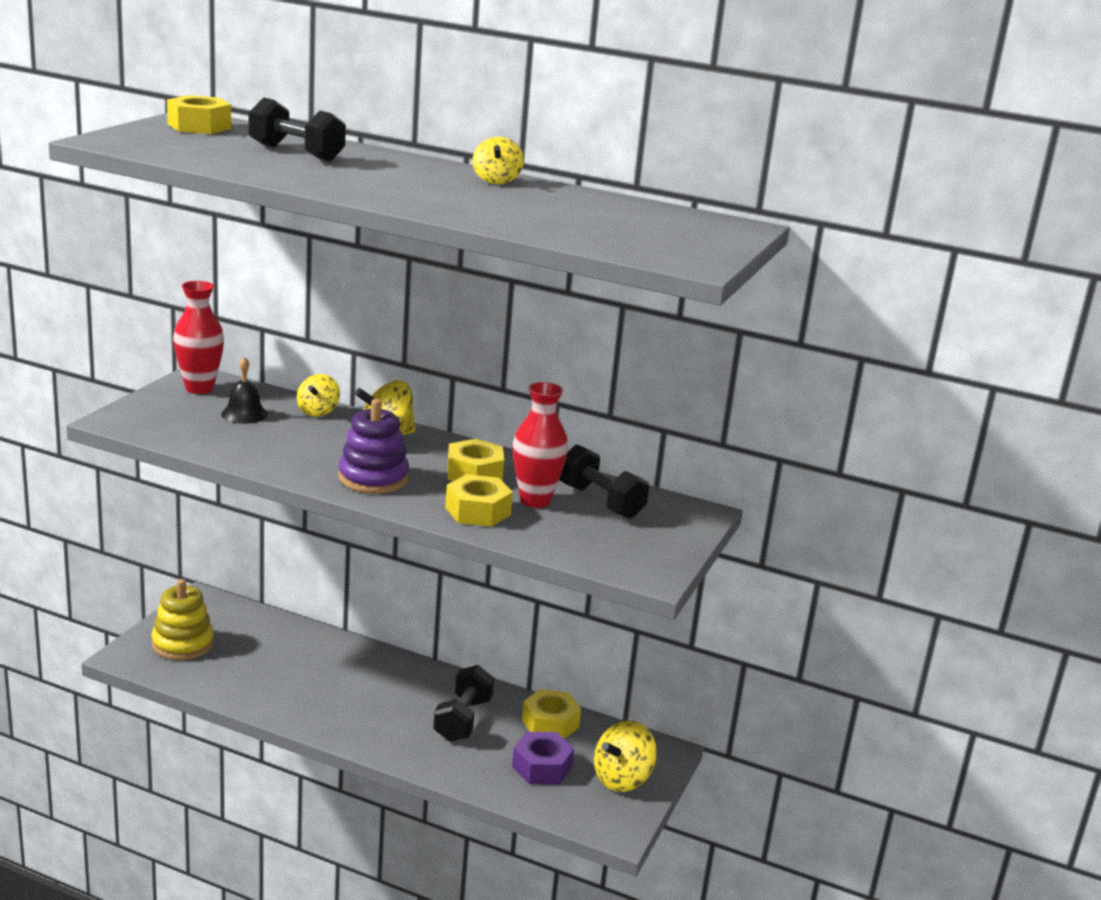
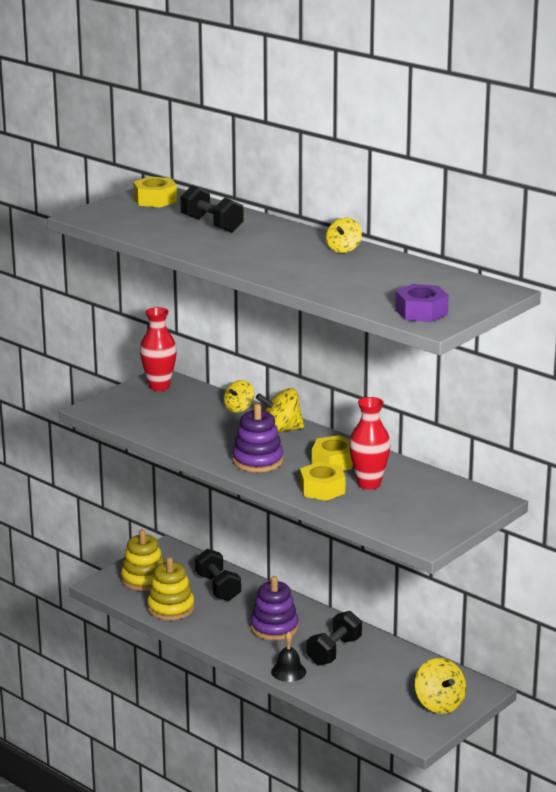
camera: 20 degrees right, 0 degrees up
black bell [221,357,268,424] -> black bell moved to [271,631,306,682]
purple nut [512,732,574,784] -> purple nut moved to [395,284,449,322]
yellow nut [522,689,581,739] -> none
black dumbbell [559,444,649,519] -> black dumbbell moved to [195,549,241,601]
yellow spinning top [594,721,657,792] -> yellow spinning top turned 90 degrees counterclockwise [415,658,466,714]
none -> yellow stacking toy [147,557,195,620]
none -> purple stacking toy [250,576,299,641]

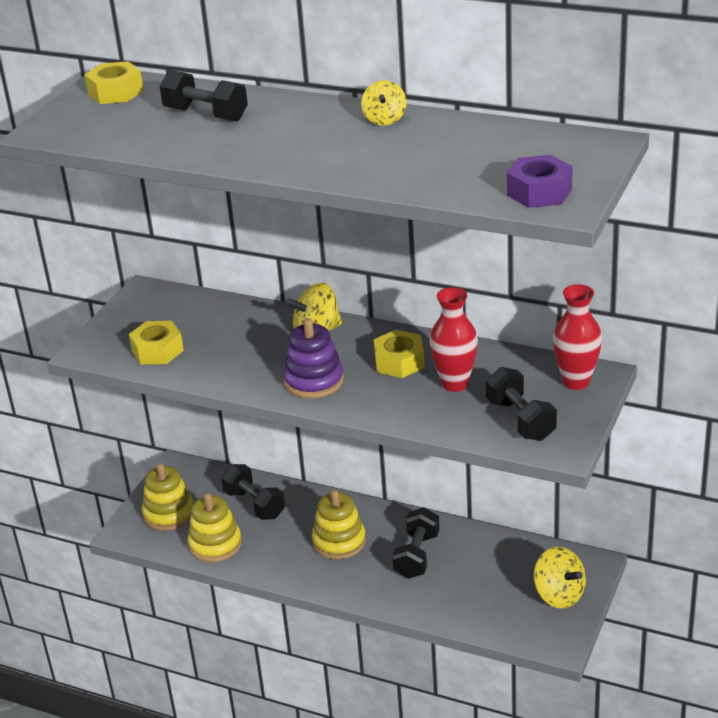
camera: 15 degrees left, 10 degrees up
red vase [140,307,177,391] -> red vase moved to [553,284,602,390]
yellow spinning top [224,380,254,412] -> none
purple stacking toy [250,576,299,641] -> yellow stacking toy [312,490,366,559]
black bell [271,631,306,682] -> none
yellow nut [300,462,345,501] -> yellow nut moved to [129,321,184,364]
none -> black dumbbell [486,367,557,441]

